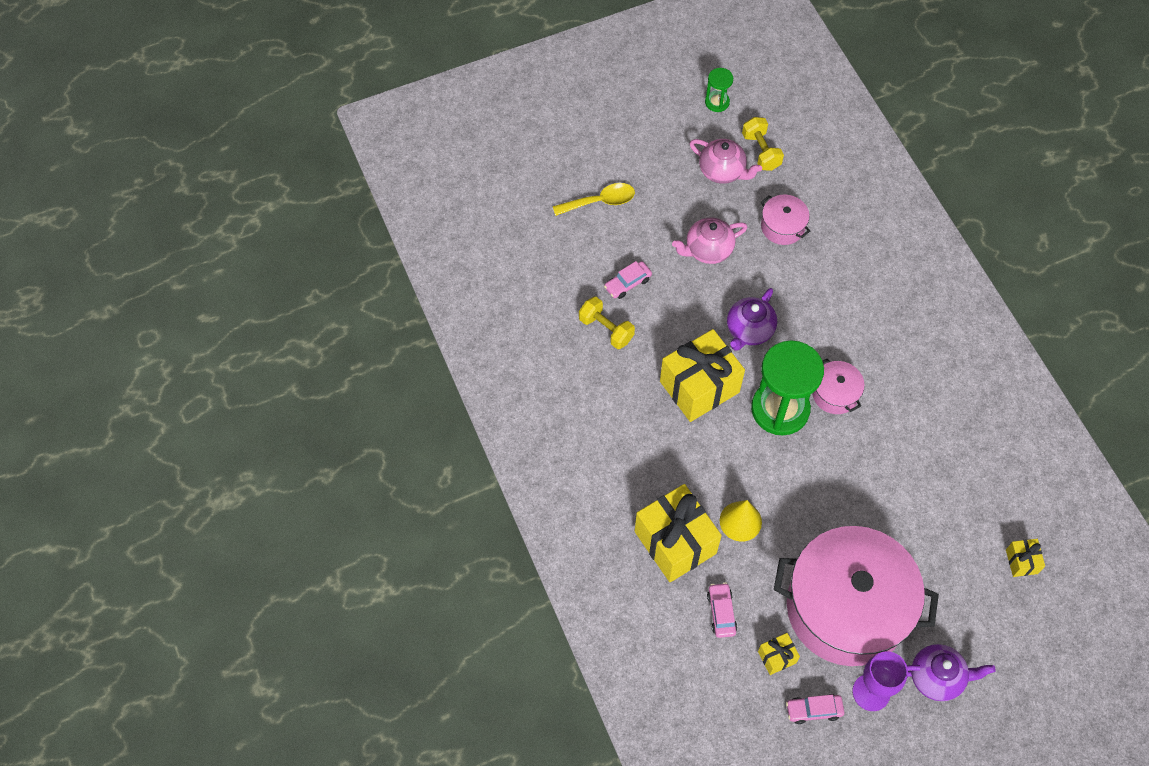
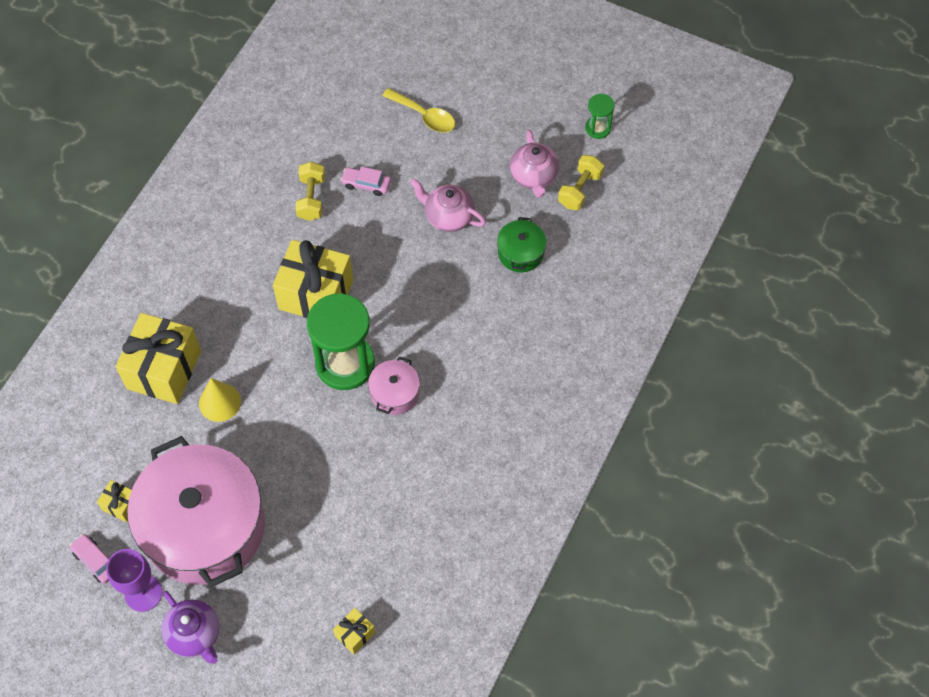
camera: 50 degrees right, 0 degrees up
pink car [707,582,737,638] -> none
purple teapot [727,288,777,351] -> none
pink pot [761,195,810,245] -> green pot [497,217,546,272]

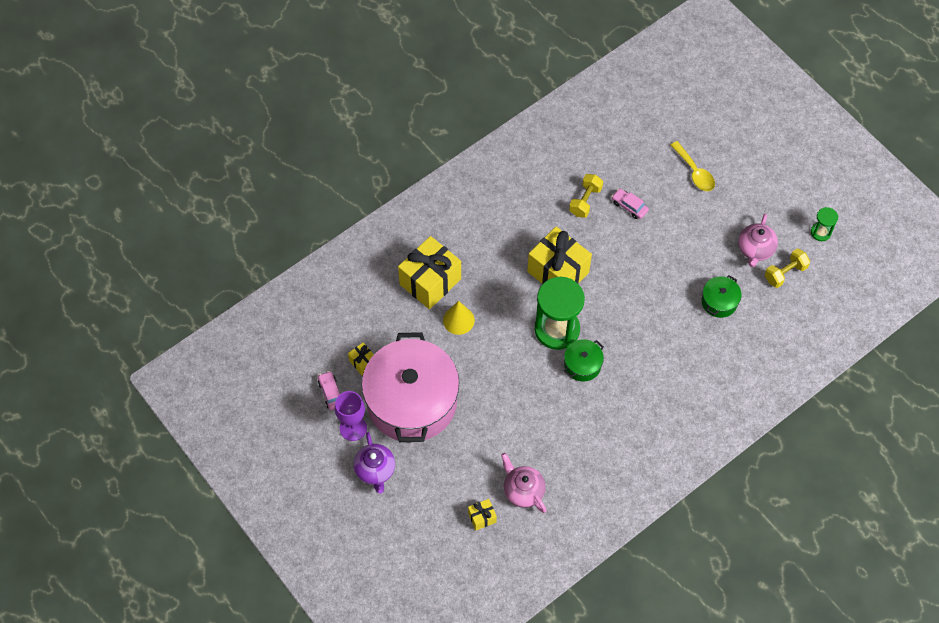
camera: 25 degrees right, 0 degrees up
pink pot [368,356,420,415] -> green pot [564,339,604,382]
pink teapot [410,178,486,232] -> pink teapot moved to [501,453,547,513]

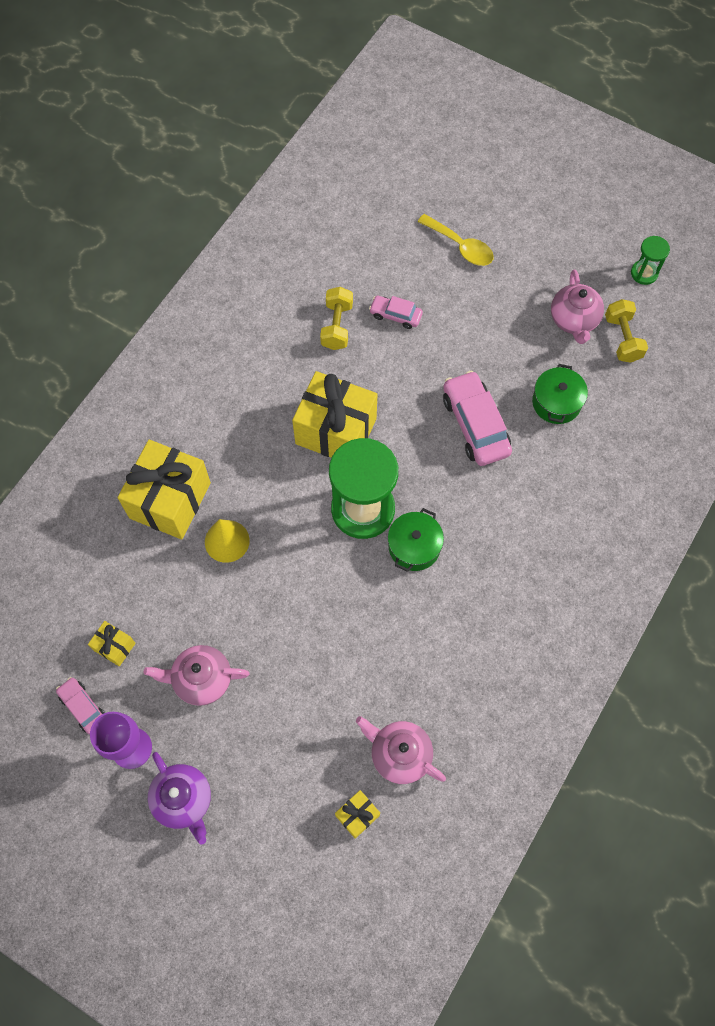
camera: 20 degrees left, 5 degrees up
pink pot [362,332,459,442] -> pink teapot [144,645,249,706]
yellow dumbbell [765,248,810,288] -> yellow dumbbell turned 45 degrees counterclockwise [605,299,648,363]
none -> pink car [443,371,512,466]

